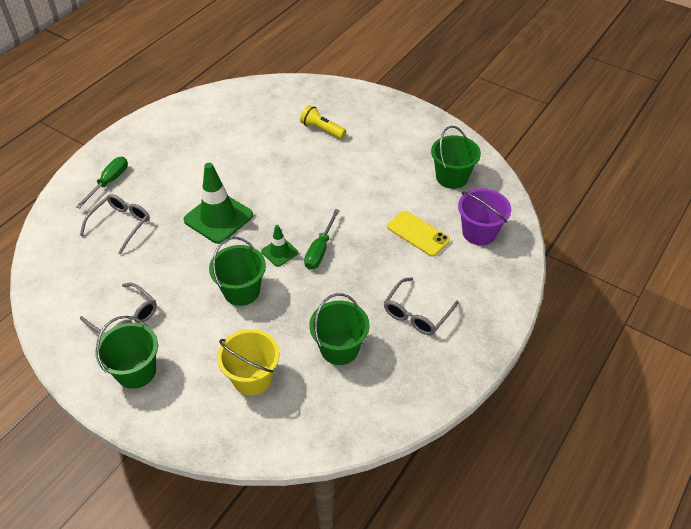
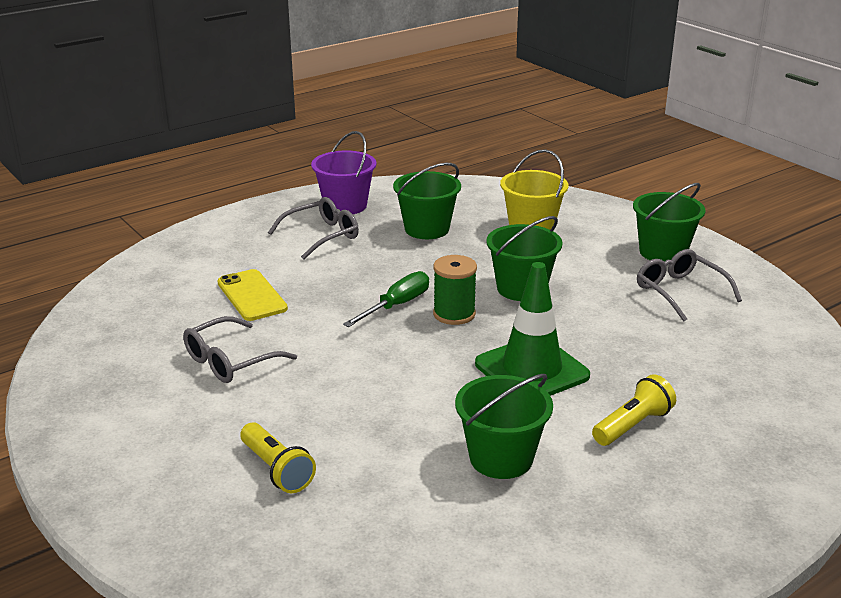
camera: 160 degrees left, 20 degrees down
green screwdriver [76,157,128,209] -> none
grey glasses [80,194,150,254] -> grey glasses moved to [183,316,297,383]
green traffic cone [261,225,298,267] -> green spool [433,255,477,325]
green bucket [431,126,481,189] -> green bucket moved to [455,374,553,479]
purple bucket [458,188,511,246] -> purple bucket moved to [311,131,377,214]
none -> yellow flashlight [592,374,676,446]

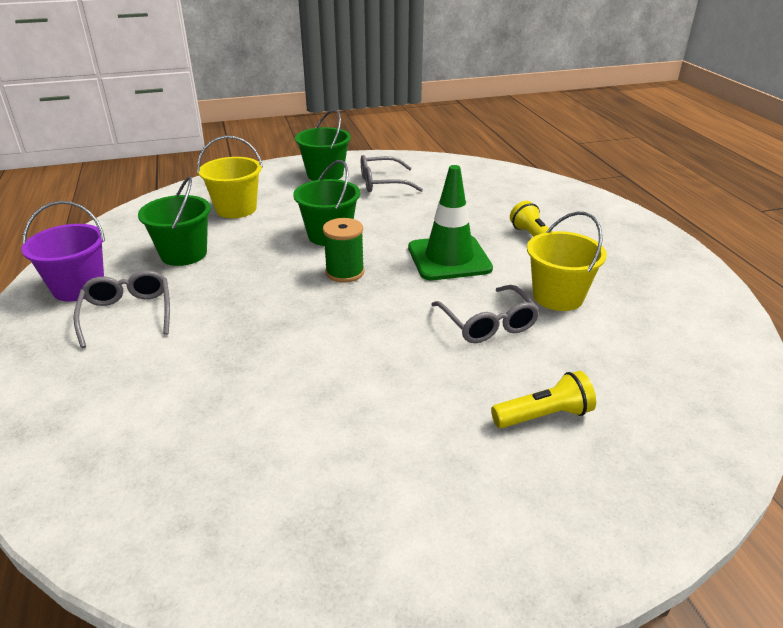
camera: 70 degrees left, 5 degrees up
grey glasses [183,316,297,383] -> grey glasses moved to [431,285,540,343]
yellow phone [217,269,288,321] -> none
green screwdriver [343,271,429,327] -> none
green bucket [455,374,553,479] -> yellow bucket [527,211,607,311]

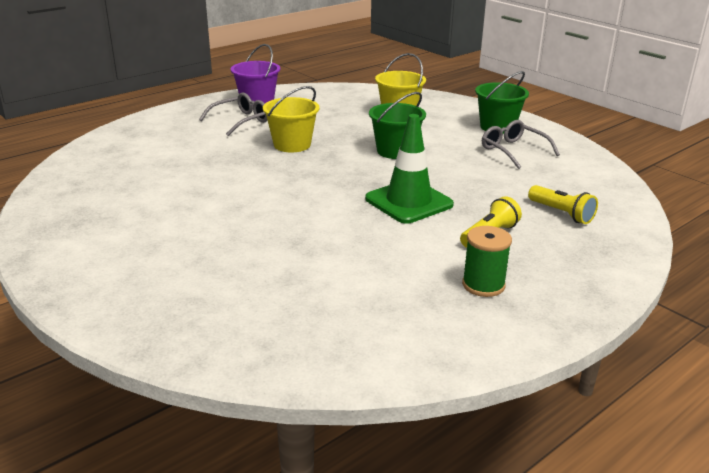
camera: 65 degrees right, 5 degrees down
green bucket [138,176,211,266] -> none
green spool [323,218,364,283] -> green spool moved to [462,226,512,297]
grey glasses [431,285,540,343] -> none
yellow flashlight [491,371,596,428] -> yellow flashlight moved to [528,185,598,224]
yellow bucket [527,211,607,311] -> yellow bucket moved to [263,86,319,152]

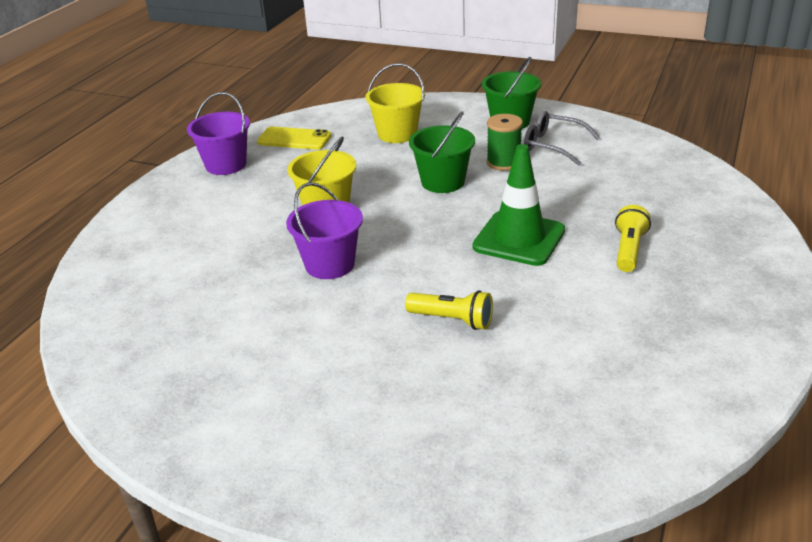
camera: 25 degrees left, 5 degrees up
grey glasses [199,92,268,136] -> none
green spool [462,226,512,297] -> green spool moved to [487,114,523,171]
yellow flashlight [528,185,598,224] -> yellow flashlight moved to [405,290,493,330]
none -> yellow phone [257,127,331,150]
none -> purple bucket [286,182,363,279]

